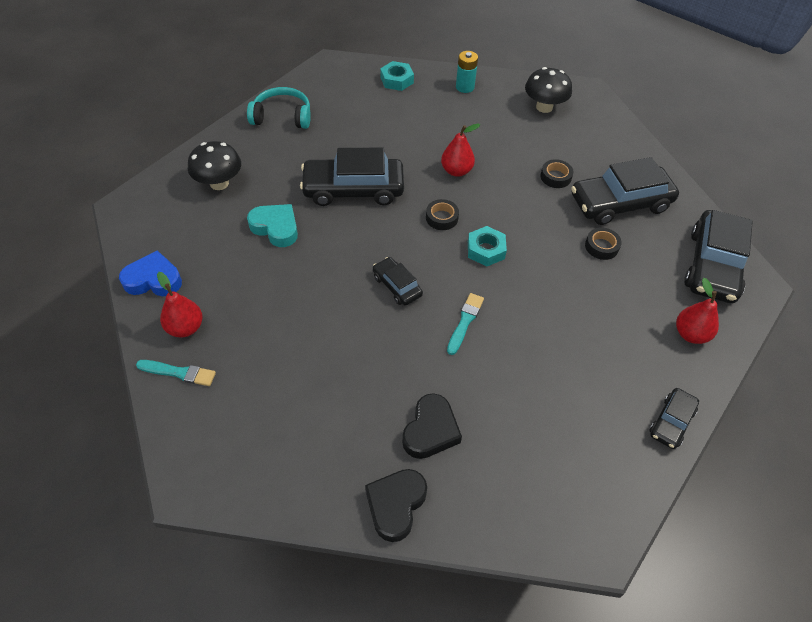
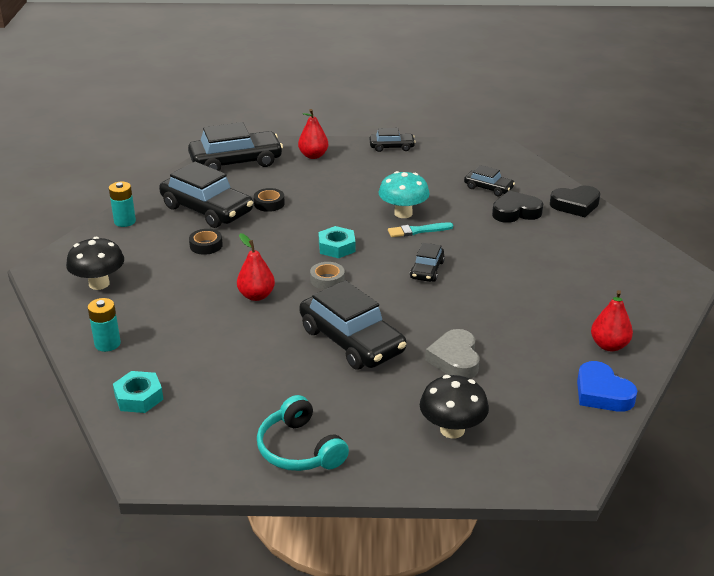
camera: 125 degrees left, 20 degrees down
turquoise brush [136,360,216,386] -> none
turquoise heart [247,204,298,247] -> grey heart [425,329,480,379]
black tape [426,199,459,230] -> grey tape [310,262,345,290]
none -> turquoise battery [109,182,136,227]
none -> turquoise mushroom [379,171,430,218]
none -> black car [464,165,515,196]

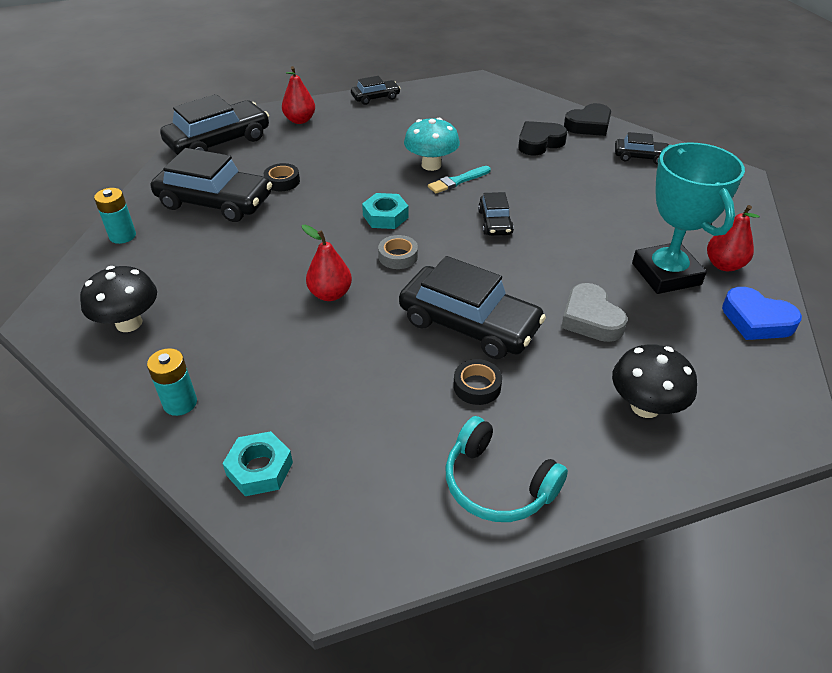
camera: 20 degrees left, 10 degrees up
black tape [189,229,223,255] -> black tape moved to [454,359,502,405]
black car [464,165,515,196] -> black car moved to [615,132,669,165]
none -> turquoise trophy [632,142,745,294]

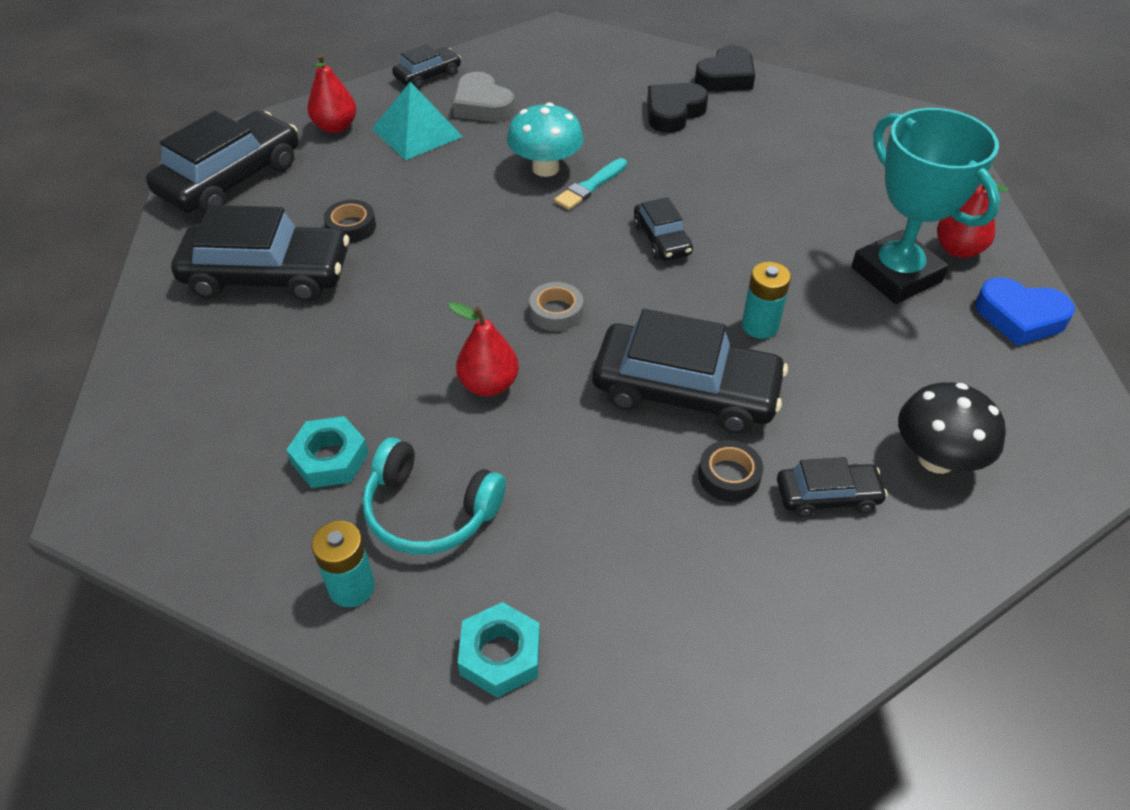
camera: 15 degrees left, 5 degrees up
black mushroom [80,266,157,332] -> none
turquoise battery [94,188,136,244] -> turquoise battery moved to [742,262,791,339]
turquoise nut [362,193,409,229] -> turquoise nut moved to [286,416,369,488]
turquoise headphones [445,416,568,522] -> turquoise headphones moved to [362,437,506,555]
grey heart [561,283,627,342] -> grey heart moved to [453,72,515,122]
black car [615,132,669,165] -> black car moved to [777,457,888,517]
none -> turquoise pyramid [372,82,463,160]

